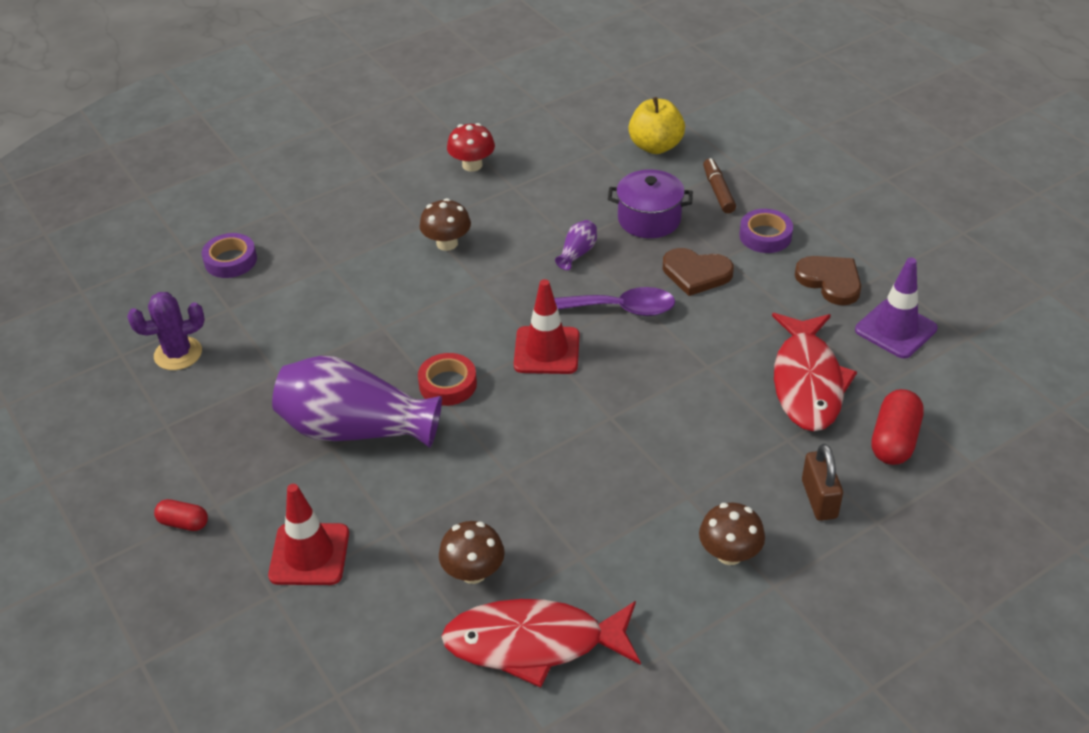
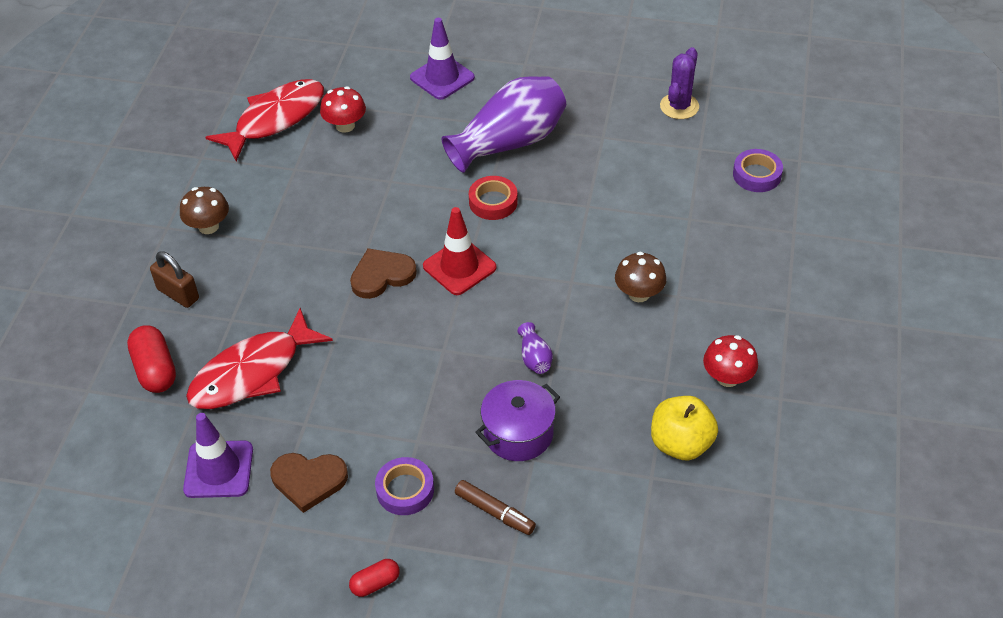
camera: 135 degrees right, 5 degrees up
red capsule [154,499,208,531] -> red capsule moved to [349,559,400,597]
red traffic cone [268,484,349,585] -> purple traffic cone [410,18,475,100]
brown mushroom [439,521,505,584] -> red mushroom [320,86,366,133]
purple spoon [554,287,675,316] -> none
yellow apple [628,97,685,154] -> yellow apple moved to [651,396,718,460]
brown heart [663,248,734,296] -> brown heart moved to [350,248,417,299]
red fish [772,313,857,431] -> red fish turned 90 degrees counterclockwise [186,308,333,409]

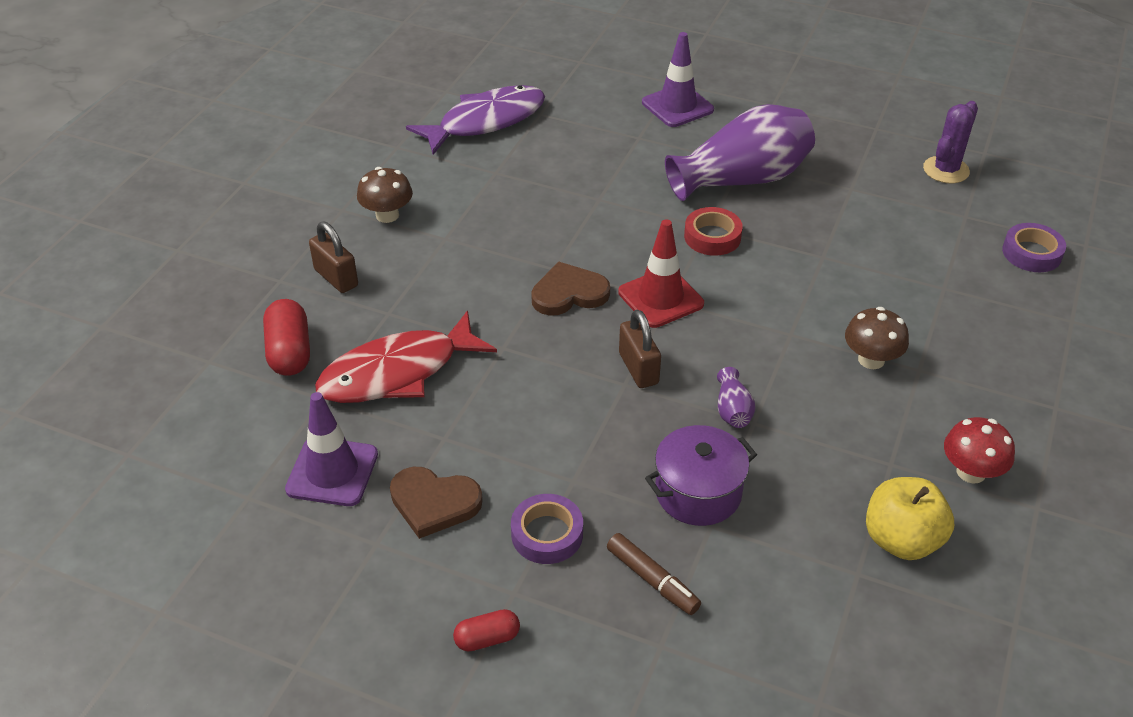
camera: 10 degrees right, 5 degrees down
red fish [206,79,324,161] -> purple fish [406,85,545,155]
red mushroom [320,86,366,133] -> none
none -> brown padlock [619,310,661,388]

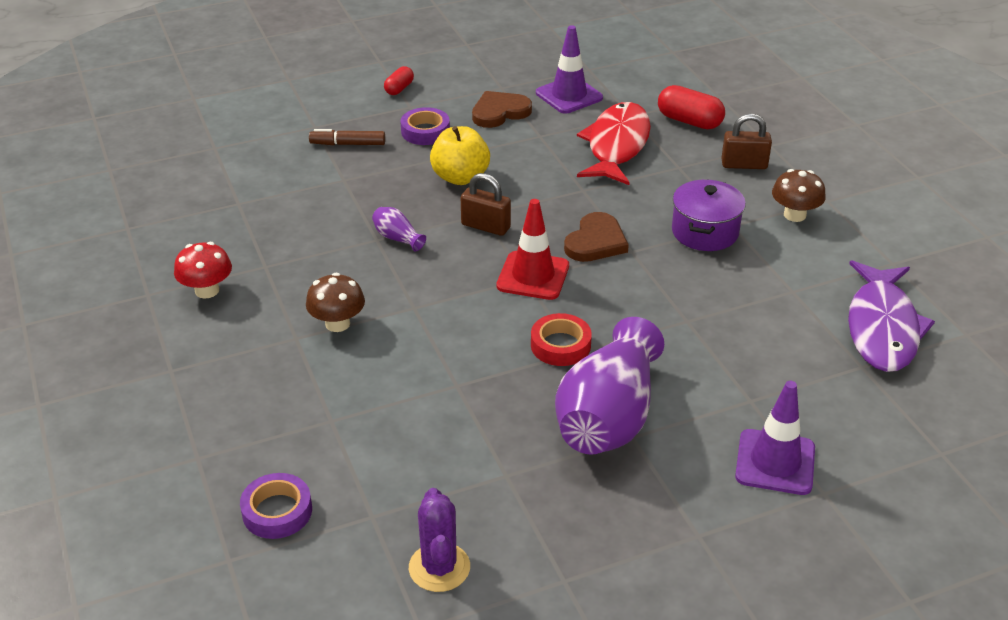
camera: 135 degrees right, 5 degrees down
purple pot [645,425,757,526] -> purple pot moved to [672,179,746,251]
yellow apple [866,477,954,560] -> yellow apple moved to [430,126,490,185]

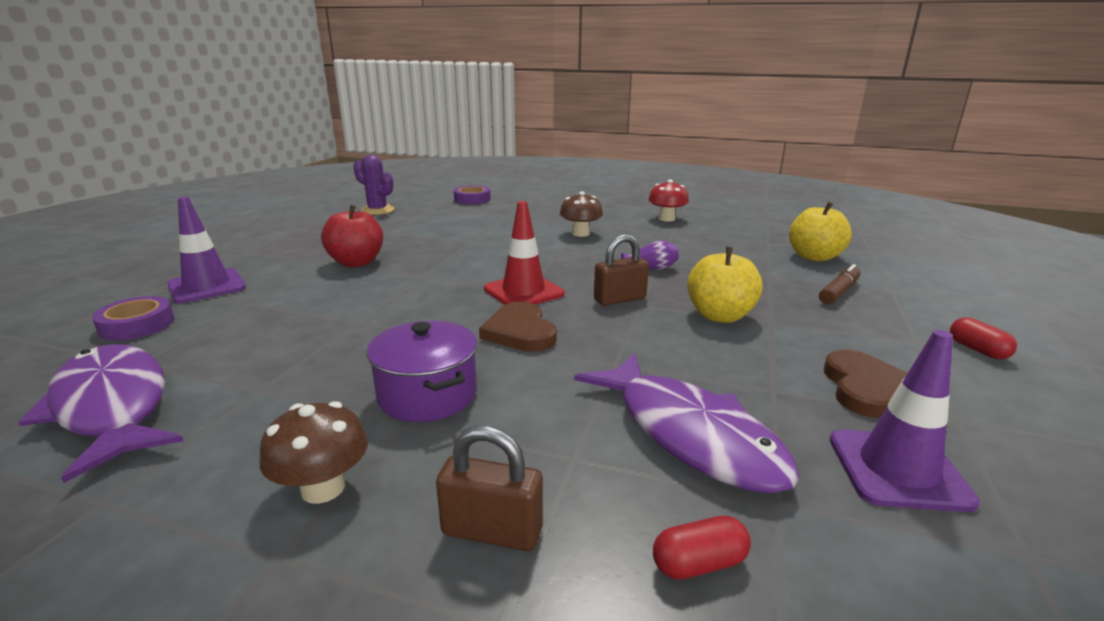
camera: 130 degrees right, 15 degrees down
purple tape [401,107,450,145] -> purple tape moved to [92,296,174,341]
red tape [531,313,592,366] -> none
purple vase [555,317,664,455] -> red apple [321,205,383,267]
red fish [577,102,651,185] -> purple fish [574,353,800,494]
red capsule [658,85,725,129] -> red capsule [653,516,751,580], size x0.60
brown padlock [721,113,772,169] -> brown padlock turned 60 degrees clockwise [436,426,543,551]
none -> yellow apple [789,202,852,261]

